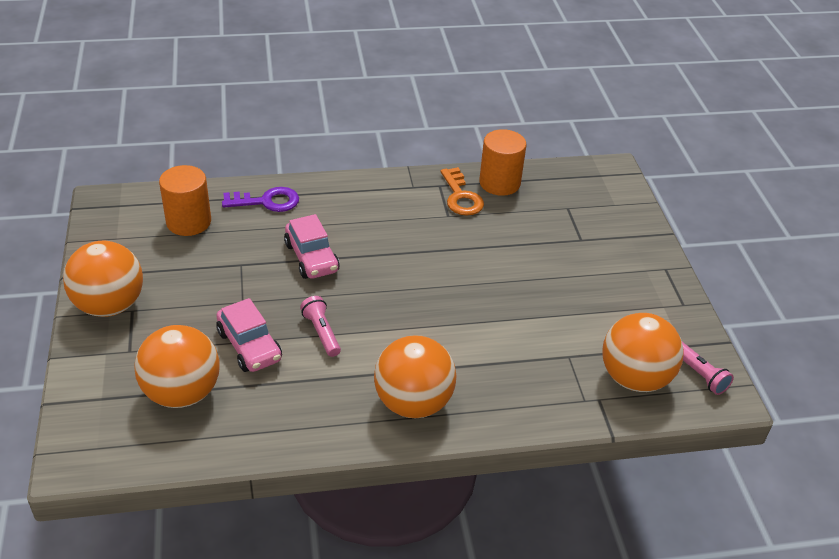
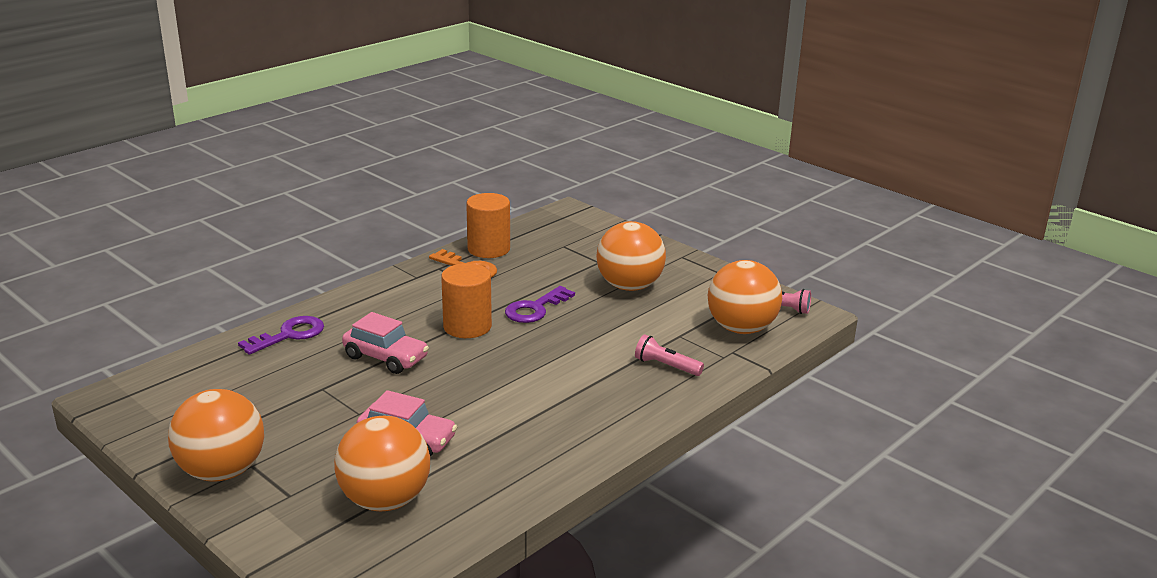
camera: 35 degrees left, 15 degrees down
orange cylinder [159,165,211,236] -> orange cylinder moved to [441,263,492,338]
pink flashlight [300,296,341,357] -> pink flashlight moved to [635,334,704,376]
orange ball [374,335,456,418] -> orange ball moved to [596,221,666,291]
none -> purple key [505,286,575,323]

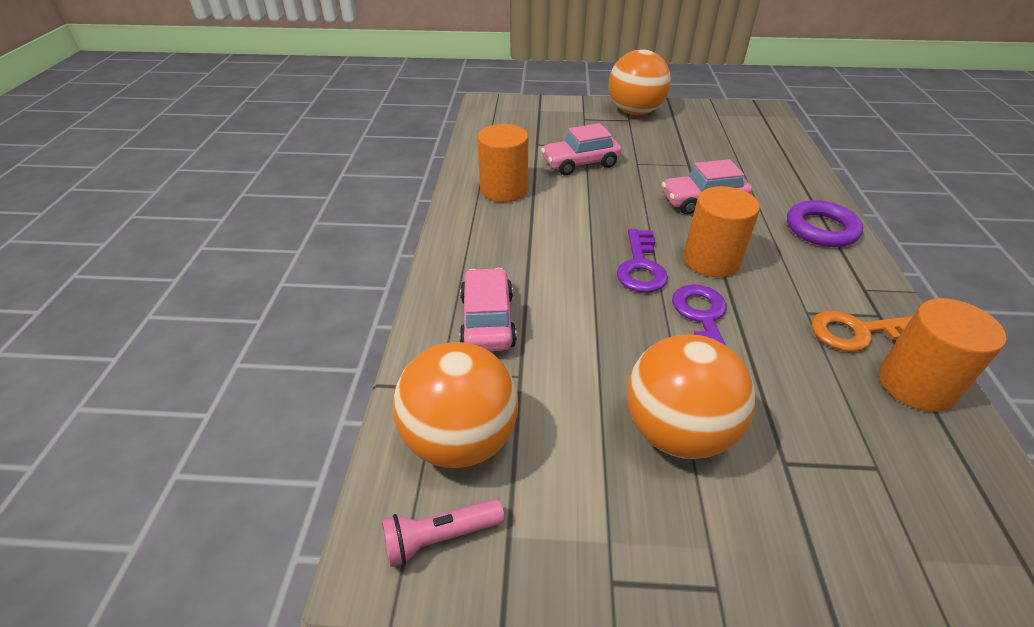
camera: 140 degrees right, 15 degrees up
purple key [238,316,324,355] -> purple key moved to [617,229,668,293]
orange ball [334,416,430,511] -> none
pink flashlight [635,334,704,376] -> pink car [459,268,517,351]
none -> orange cylinder [478,124,529,202]
none -> purple ring [787,200,863,247]

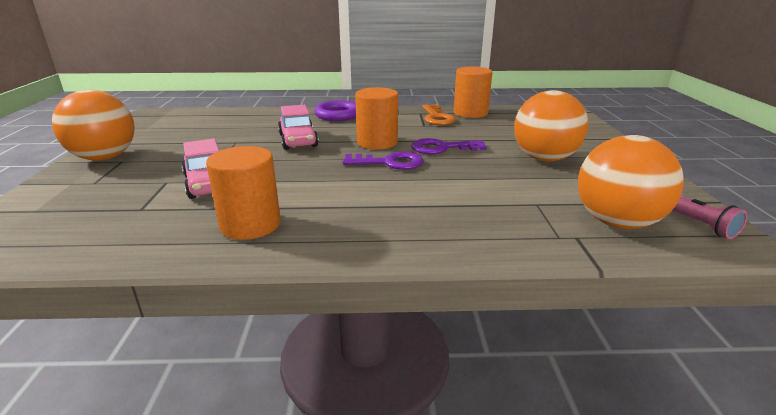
camera: 95 degrees left, 15 degrees down
pink car [459,268,517,351] -> none

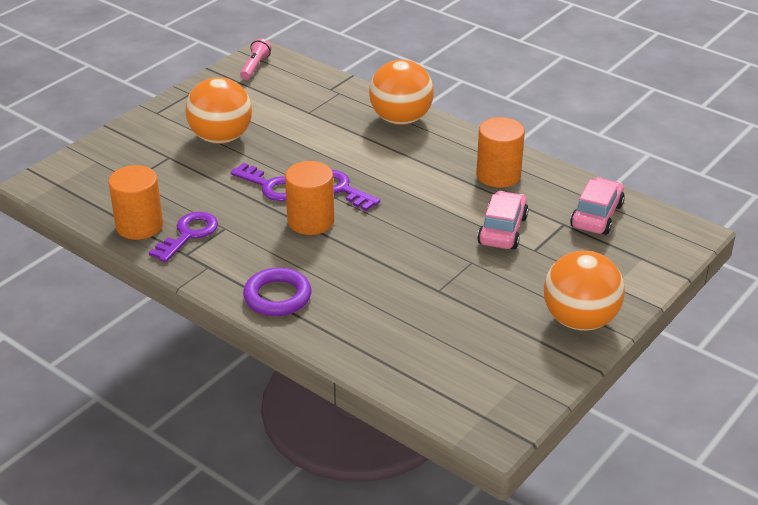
camera: 140 degrees left, 10 degrees up
pink car [278,105,319,150] -> pink car moved to [570,177,625,235]
orange key [422,104,456,125] -> purple key [149,212,218,262]
orange ball [578,135,684,229] -> orange ball moved to [369,60,434,125]

